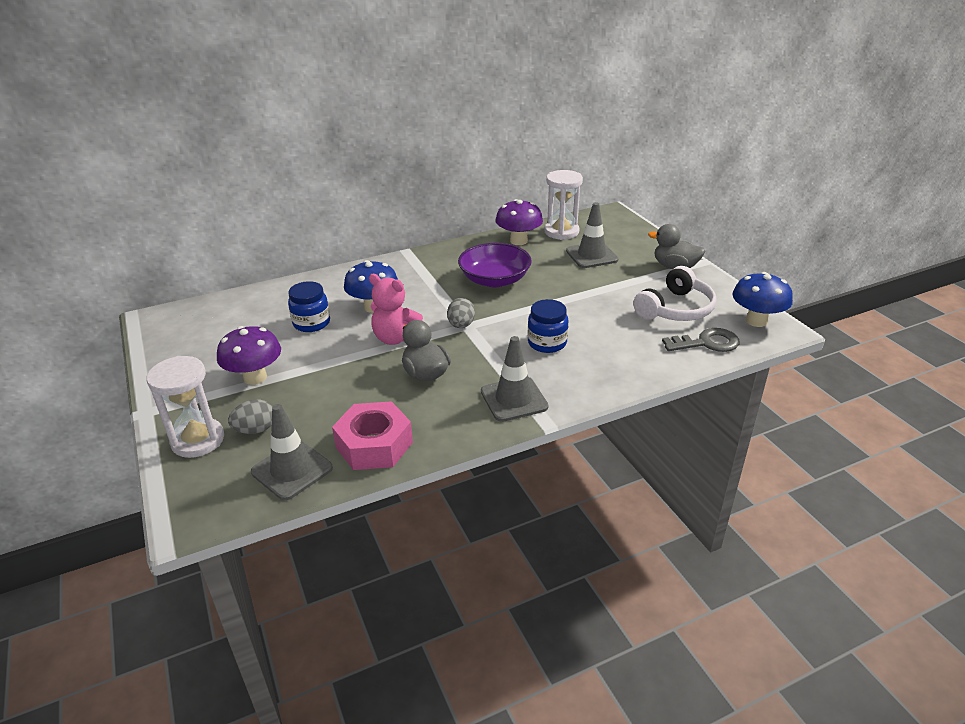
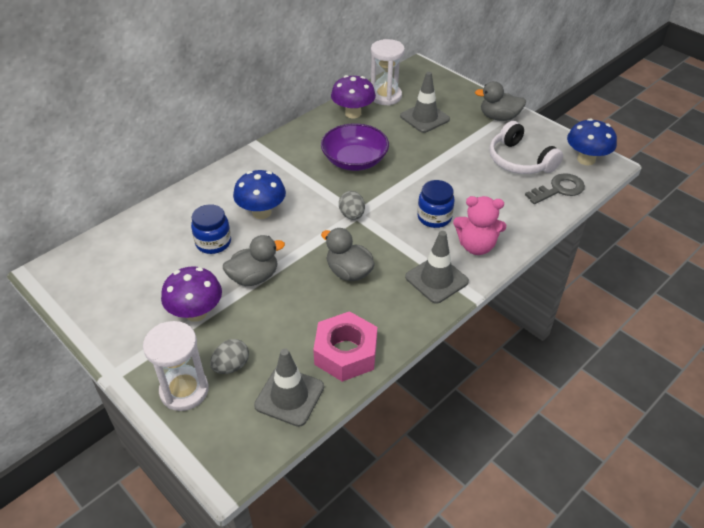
camera: 20 degrees left, 10 degrees up
pink teddy bear [369,274,423,345] -> pink teddy bear moved to [453,196,506,255]
white headphones [633,266,717,321] -> white headphones turned 120 degrees clockwise [489,121,563,174]
none -> grey duck [223,235,285,286]

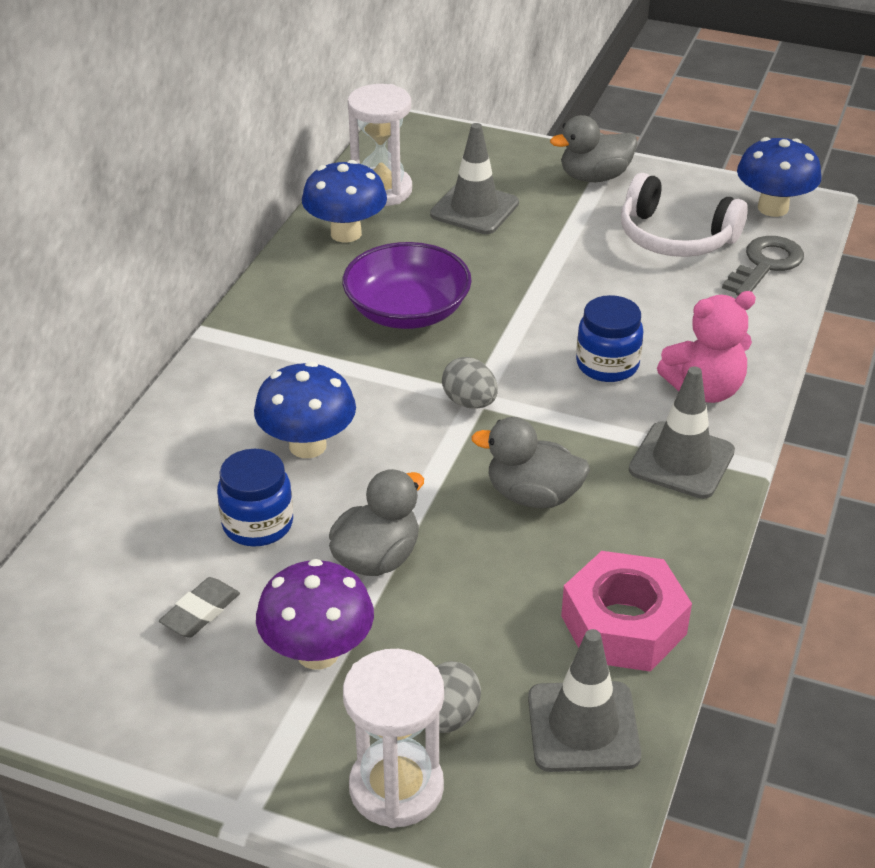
camera: 25 degrees left, 5 degrees down
purple mushroom [331,75,376,118] -> blue mushroom [302,160,387,243]
none -> grey eraser [159,577,240,638]

